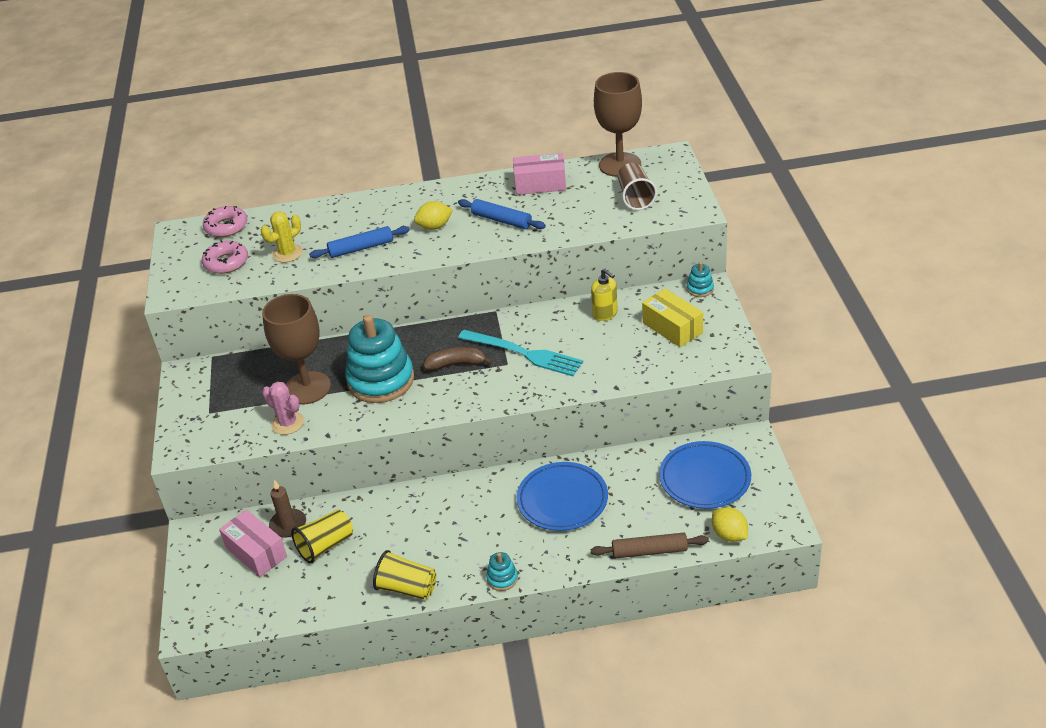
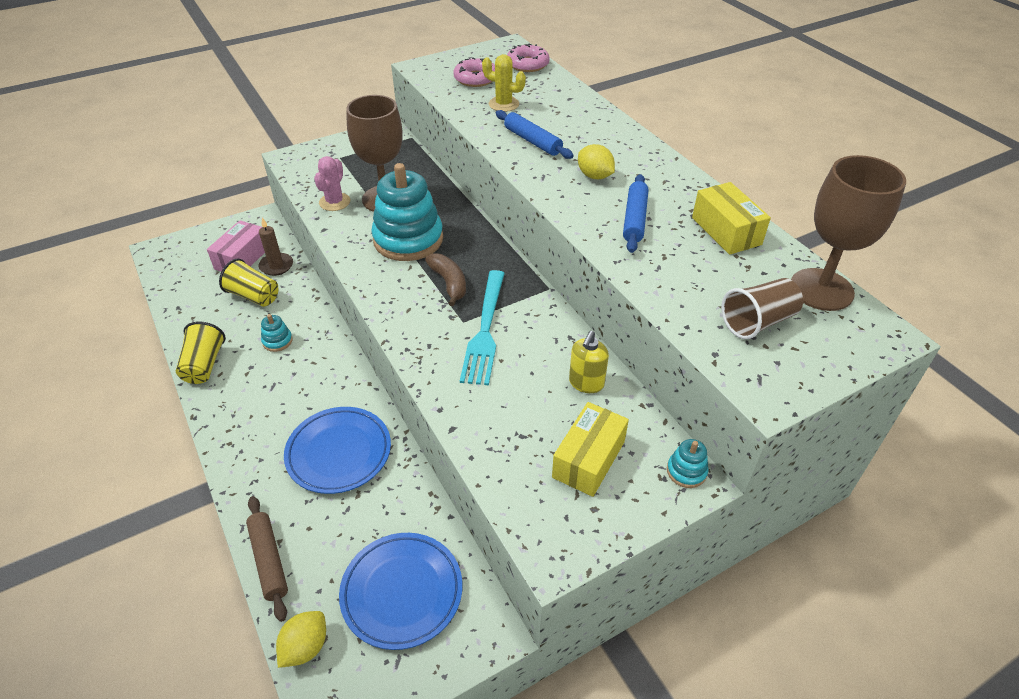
camera: 65 degrees right, 5 degrees up
turquoise stacking toy [486,552,518,591] -> turquoise stacking toy moved to [261,314,293,352]
pink box [513,153,566,195] -> yellow box [692,182,771,255]

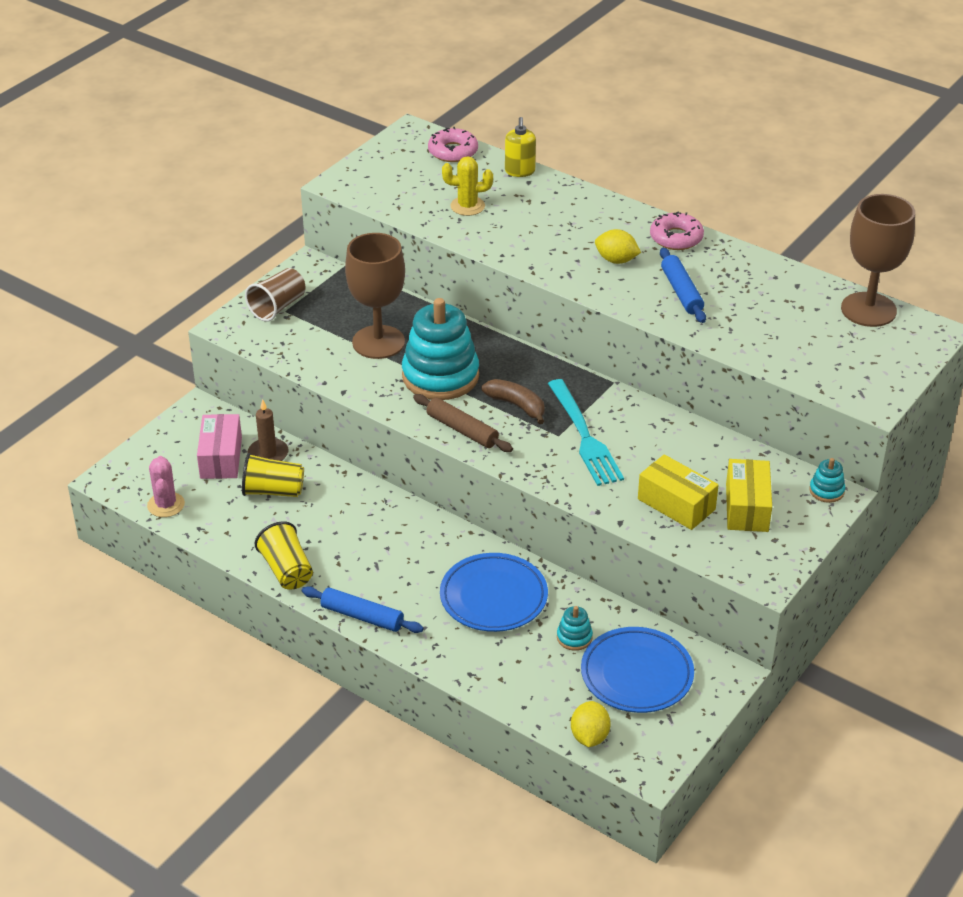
camera: 25 degrees left, 5 degrees down
brown rolling pin [246,496,288,622] -> brown rolling pin moved to [413,394,513,452]
turquoise stacking toy [261,314,293,352] -> turquoise stacking toy moved to [557,606,593,651]
pink cactus [314,156,350,211] -> pink cactus moved to [147,456,185,517]
pink donut [453,57,495,87] -> pink donut moved to [650,211,704,250]
blue rolling pin [496,110,574,159] -> blue rolling pin moved to [302,586,424,633]
yellow soap dispenser [569,331,609,393] -> yellow soap dispenser moved to [505,117,536,177]
yellow box [692,182,771,255] -> yellow box moved to [638,454,719,530]
brown cup [721,278,803,339] -> brown cup moved to [245,268,306,322]

